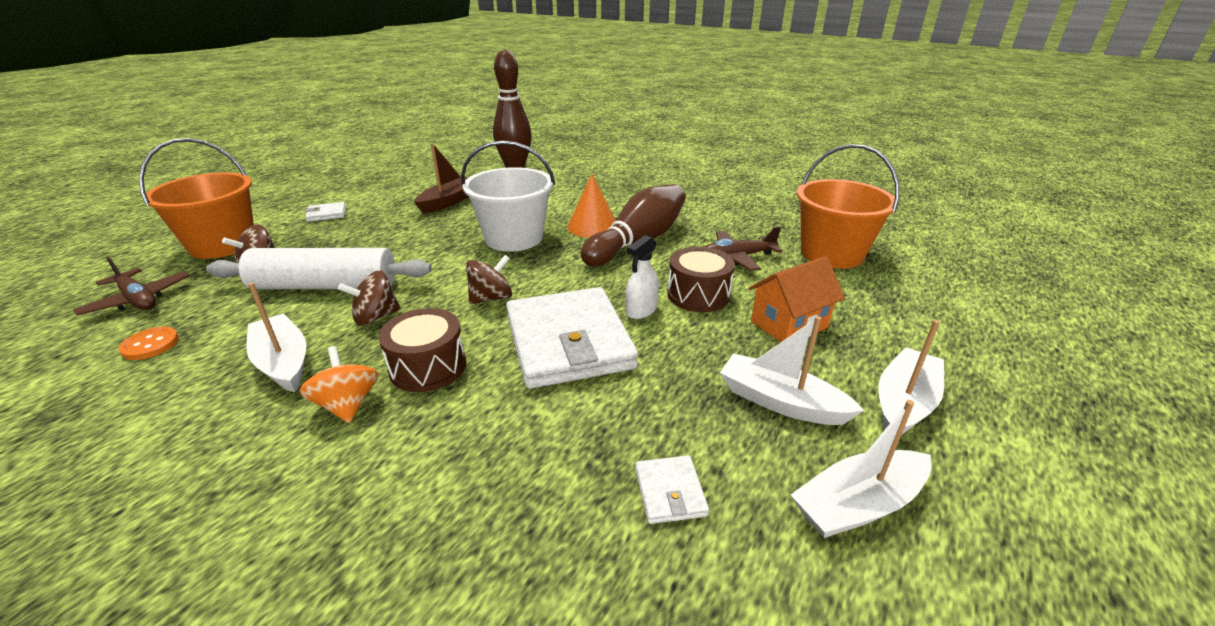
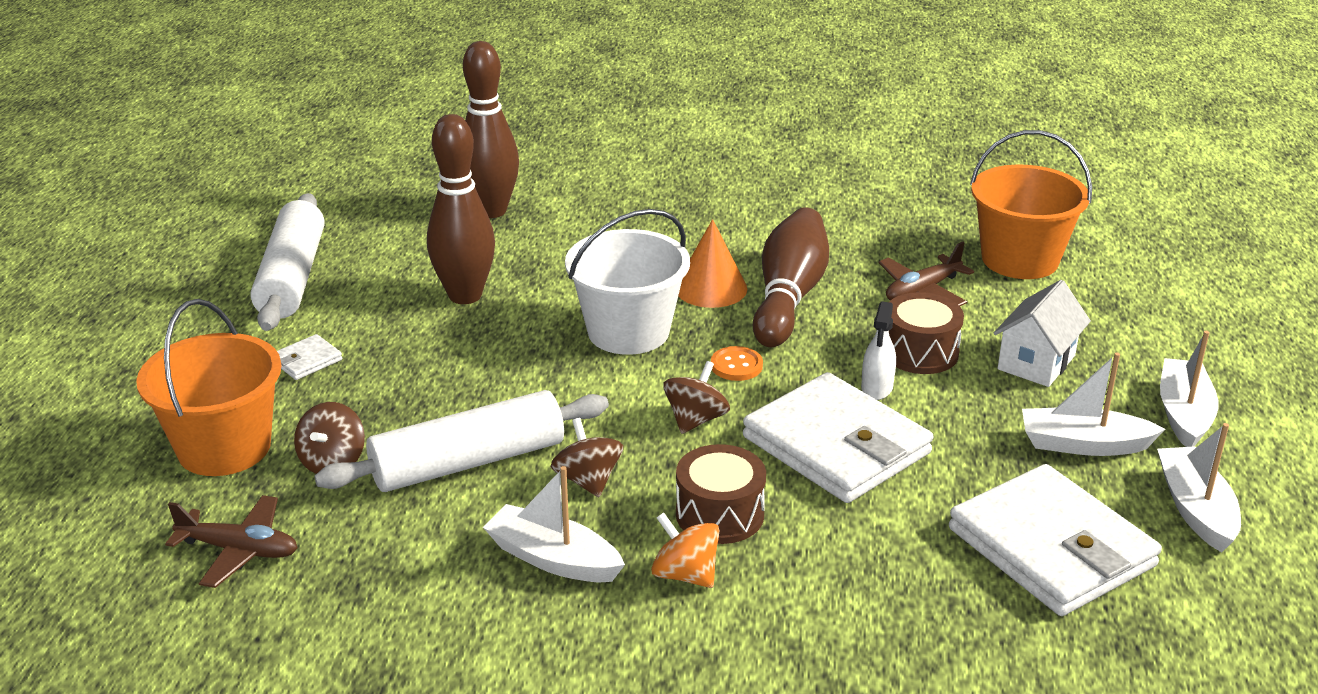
camera: 25 degrees left, 0 degrees up
orange button [118,327,179,360] -> orange button moved to [711,346,763,381]
brown spinning top [338,271,401,325] -> brown spinning top turned 120 degrees clockwise [551,418,623,497]
brown boat [414,143,469,214] -> brown bowling pin [427,114,495,304]
white wallet [635,455,709,524] -> white wallet [949,464,1162,616], size x2.46
orange house [749,256,845,342] -> white house [994,280,1091,387]
white boat [790,400,932,538] -> white boat turned 135 degrees clockwise [1157,423,1241,552]
none -> white rolling pin [251,193,324,331]

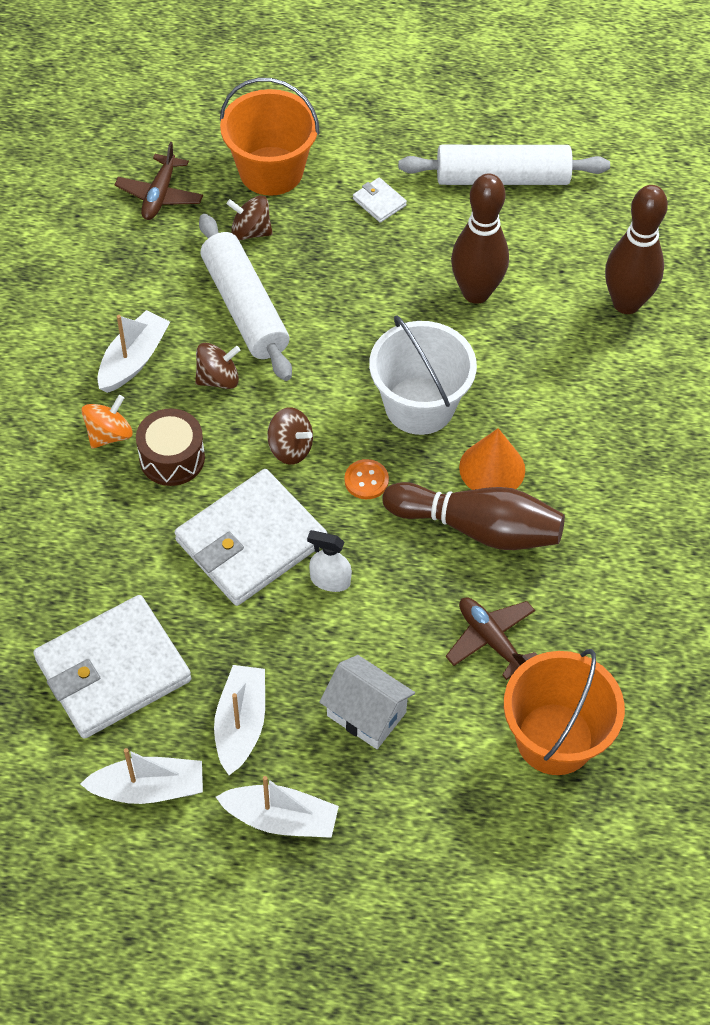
camera: 90 degrees right, 25 degrees up
brown drum [889,292,964,374] -> none

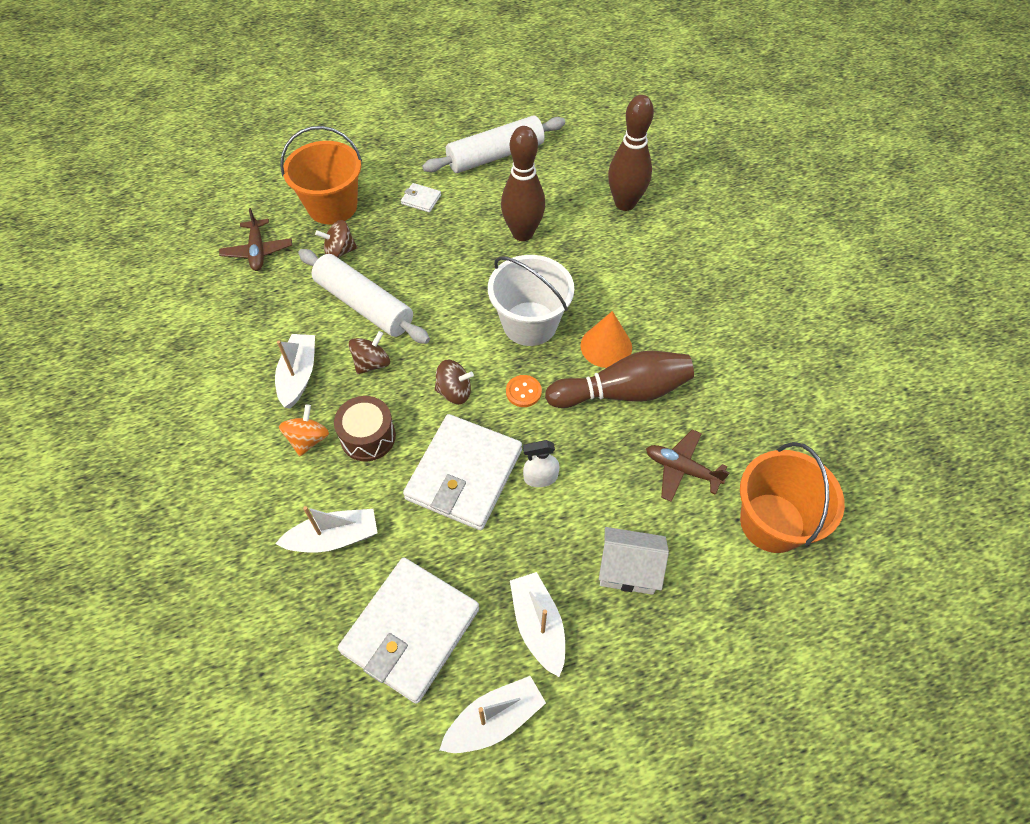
camera: 25 degrees left, 0 degrees up
white boat [216,776,339,838] -> white boat moved to [275,506,377,552]

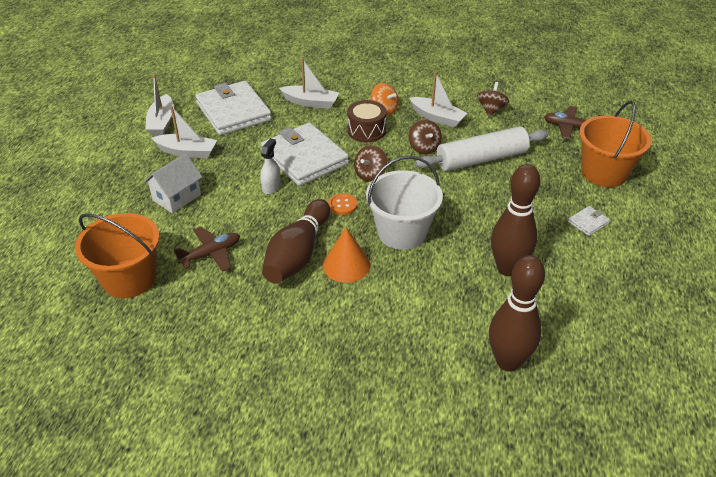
camera: 120 degrees right, 15 degrees down
white boat [275,506,377,552] -> white boat turned 90 degrees counterclockwise [279,58,339,109]
brown spinning top [315,220,357,258] -> brown spinning top moved to [477,82,509,116]
white rolling pin [422,115,565,173] -> none

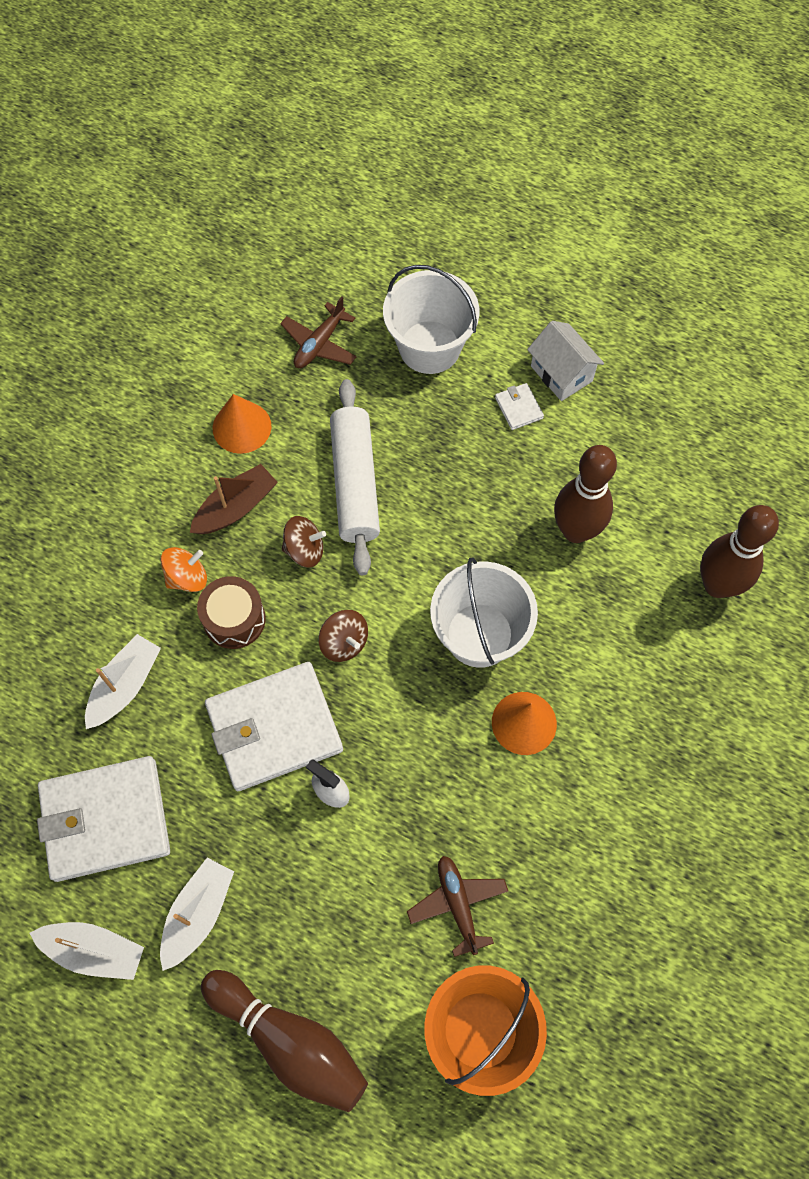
camera: 75 degrees left, 25 degrees up
white house [144,153,202,213] -> white house moved to [527,321,604,401]
brown bowling pin [262,199,330,283] -> brown bowling pin moved to [201,970,368,1112]
orange button [328,193,357,215] -> none
white boat [409,72,468,128] -> brown boat [190,464,278,534]
brown spinning top [477,82,509,116] -> orange cone [213,394,272,454]
orange bucket [579,101,652,187] -> white bucket [383,265,479,374]

